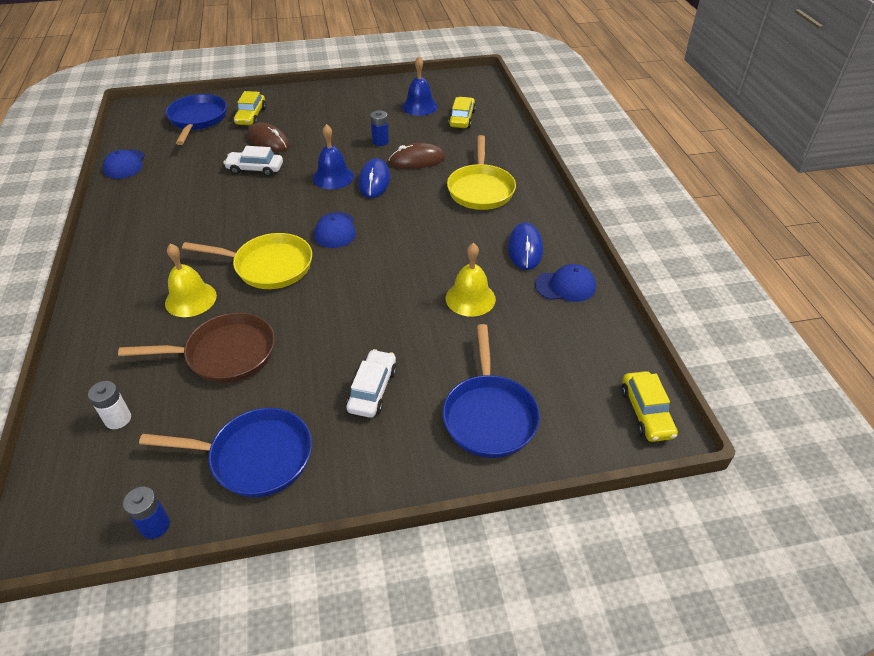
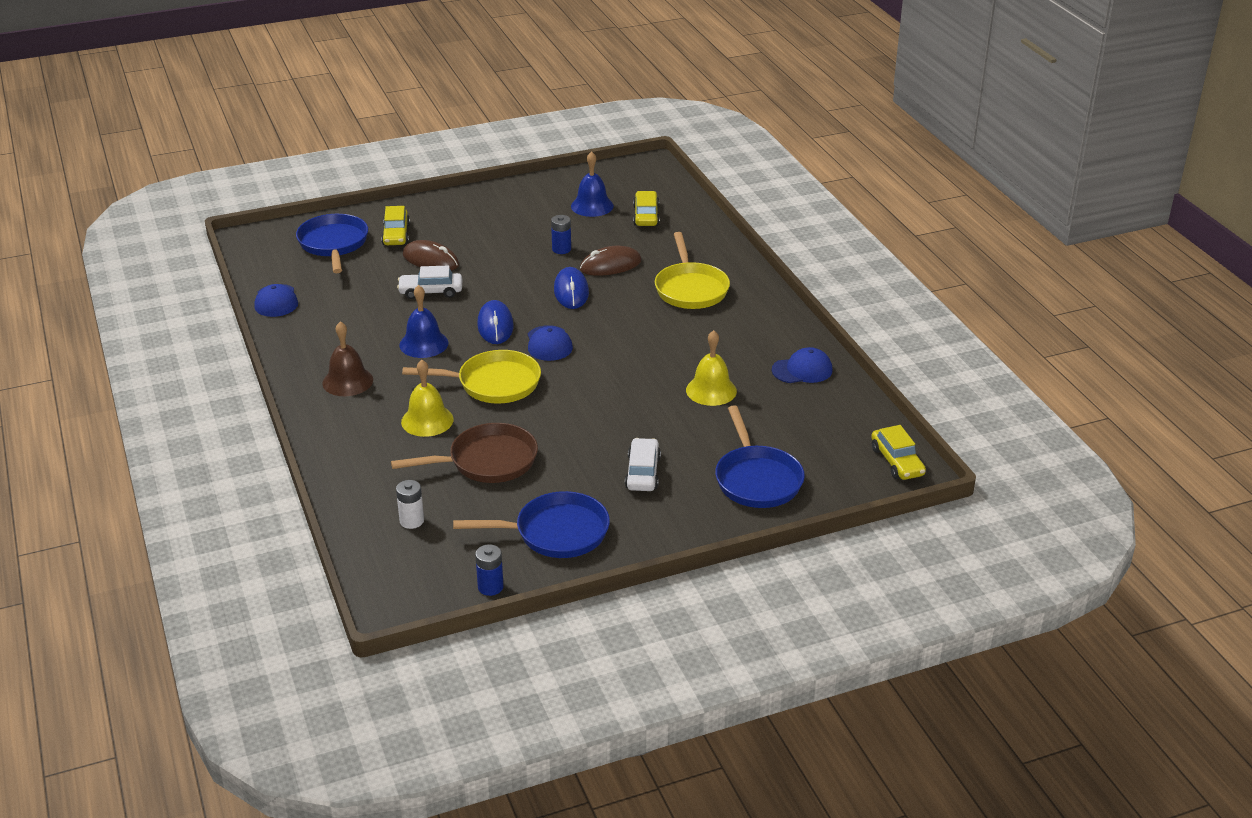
camera: 10 degrees left, 10 degrees down
blue bell [313,124,354,189] -> blue bell moved to [399,285,448,358]
blue mouse [508,222,543,270] -> blue mouse moved to [477,300,514,344]
none -> brown bell [323,321,373,396]

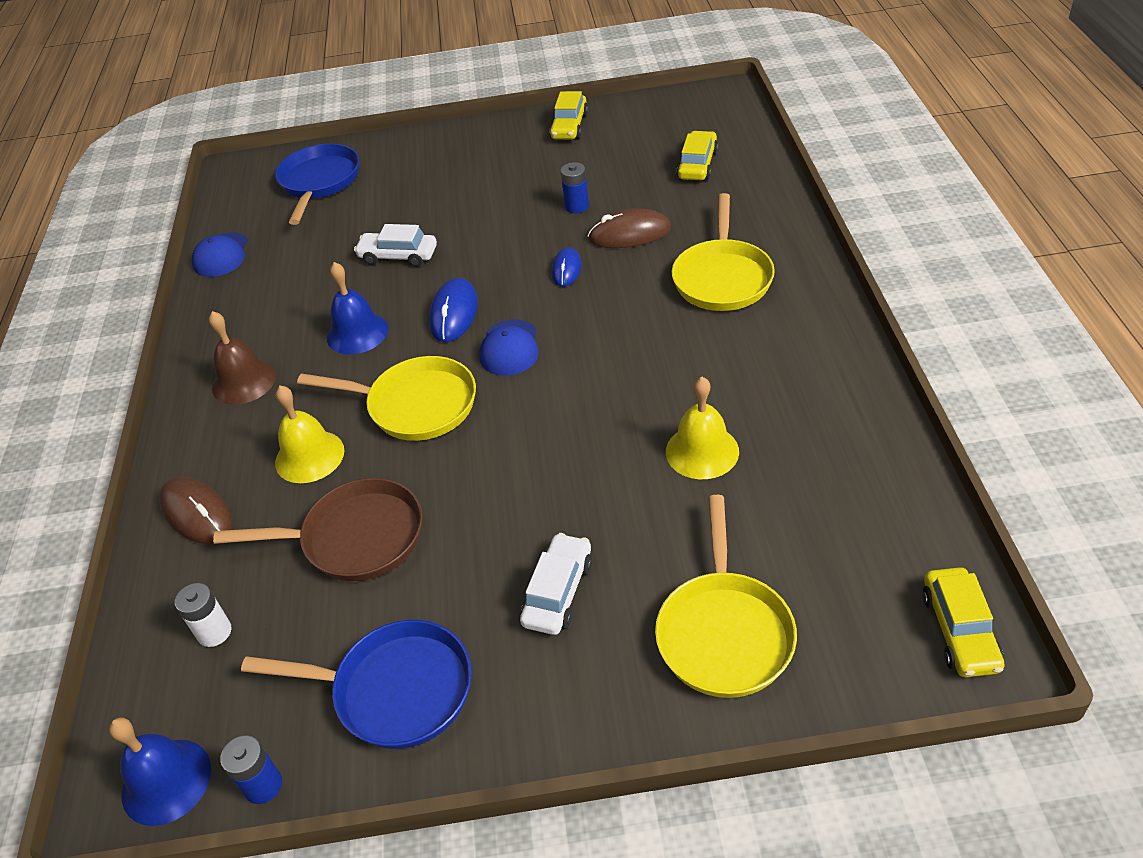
camera: 20 degrees right, 10 degrees up
yellow car [381,206,410,245] -> yellow car moved to [549,91,588,139]
brown mouse [403,240,459,271] -> brown mouse moved to [159,477,232,544]
blue mouse [554,267,589,309] -> blue mouse [552,247,582,287], size x0.65
blue bell [571,151,614,217] -> blue bell moved to [109,717,211,826]
blue pan [715,405,805,508] -> yellow pan [655,495,797,698]
blue cap [772,347,833,383] -> none

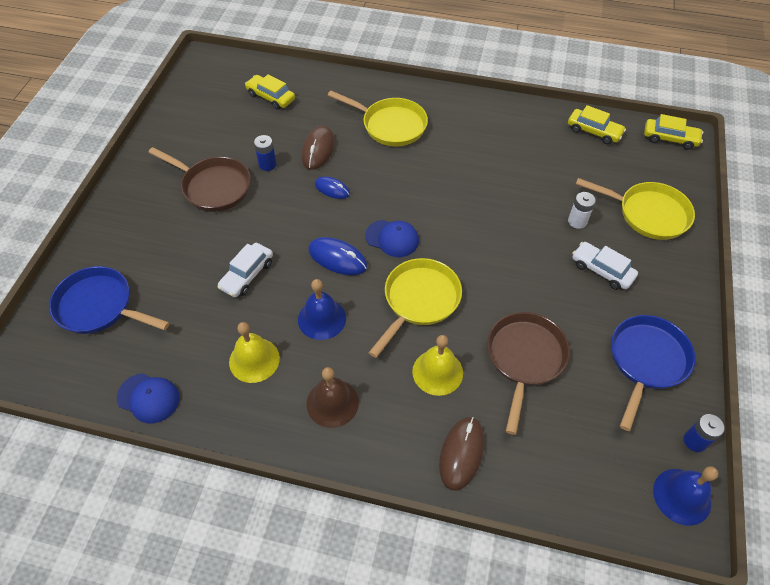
camera: 75 degrees left, 10 degrees up
brown mouse [159,477,232,544] -> brown mouse turned 45 degrees counterclockwise [439,417,484,491]
white battery [175,583,232,647] -> white battery moved to [568,192,596,229]
yellow car [549,91,588,139] -> yellow car moved to [568,105,626,144]
yellow bell [666,377,739,479] -> yellow bell moved to [229,322,280,383]
none -> brown pan [148,147,251,212]

